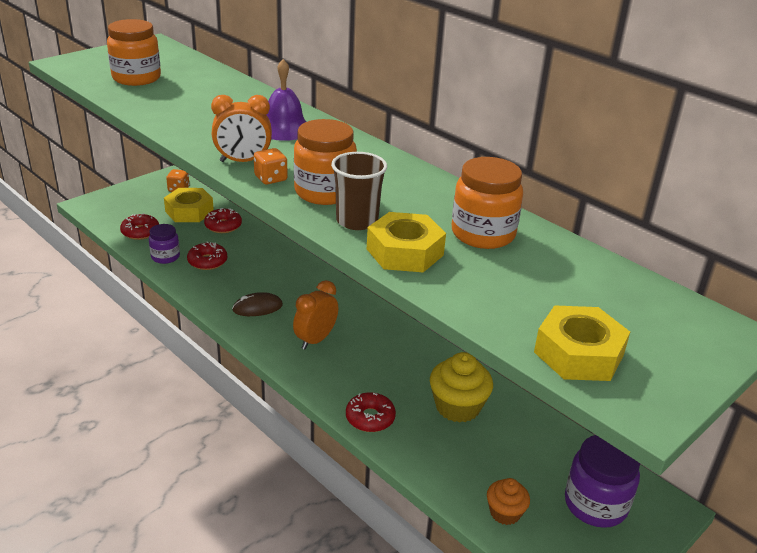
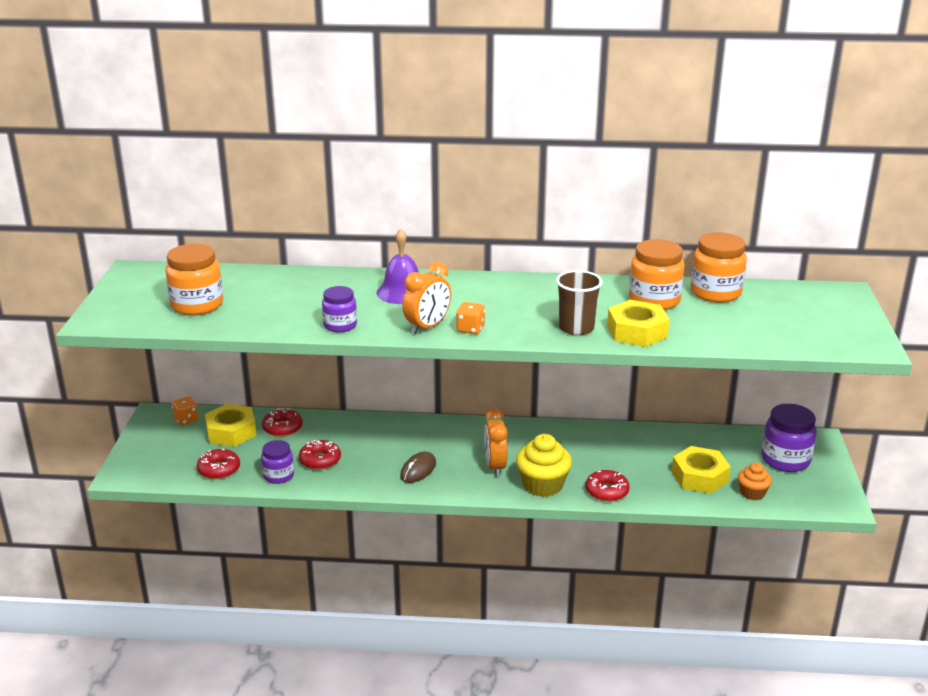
camera: 40 degrees left, 5 degrees down
orange jar [294,119,357,205] -> orange jar moved to [690,232,747,303]
yellow cupcake [430,352,493,423] -> yellow cupcake moved to [516,434,572,497]
yellow nut [534,305,630,381] -> yellow nut moved to [672,446,731,494]
none -> purple jar [322,286,357,332]

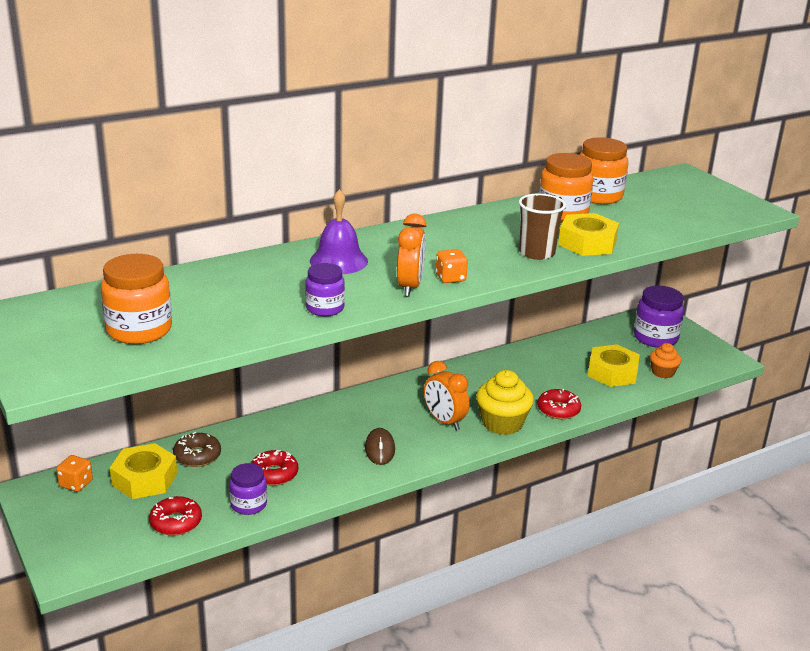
camera: 35 degrees left, 0 degrees up
red donut [262,408,303,437] -> brown donut [173,432,221,467]

